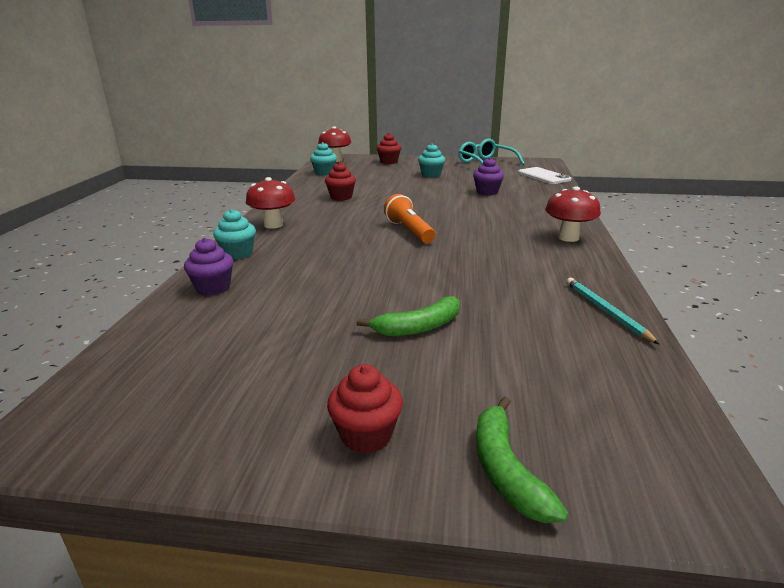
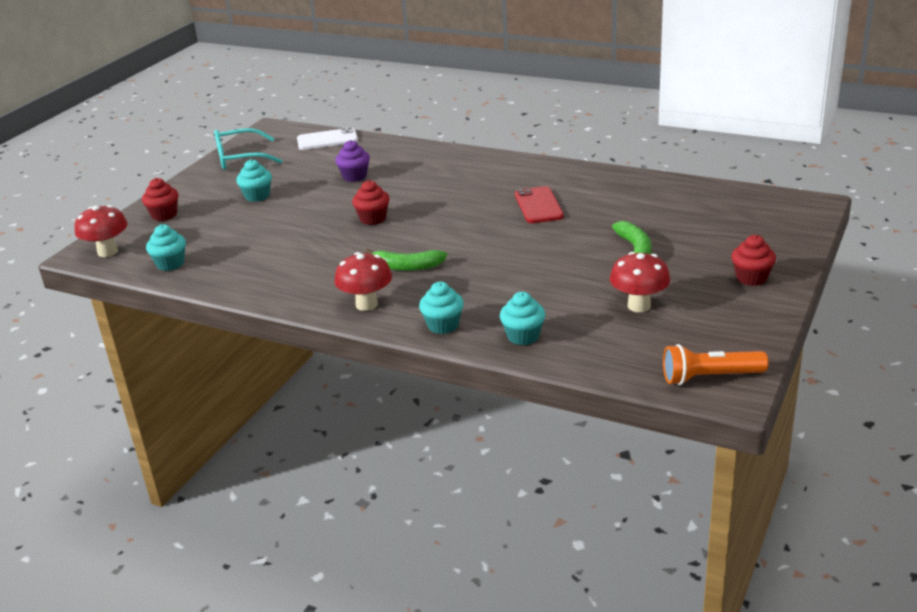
camera: 70 degrees left, 5 degrees up
purple cupcake [184,238,234,295] -> turquoise cupcake [500,292,545,345]
red cupcake [325,162,356,201] -> red cupcake moved to [352,180,390,225]
orange flashlight [384,194,435,243] -> orange flashlight moved to [663,344,768,385]
green banana [476,396,568,523] -> green banana moved to [365,249,447,271]
red mushroom [545,186,601,242] -> red mushroom moved to [610,252,671,312]
turquoise pencil [566,278,660,345] -> none
none -> red phone [515,186,564,223]

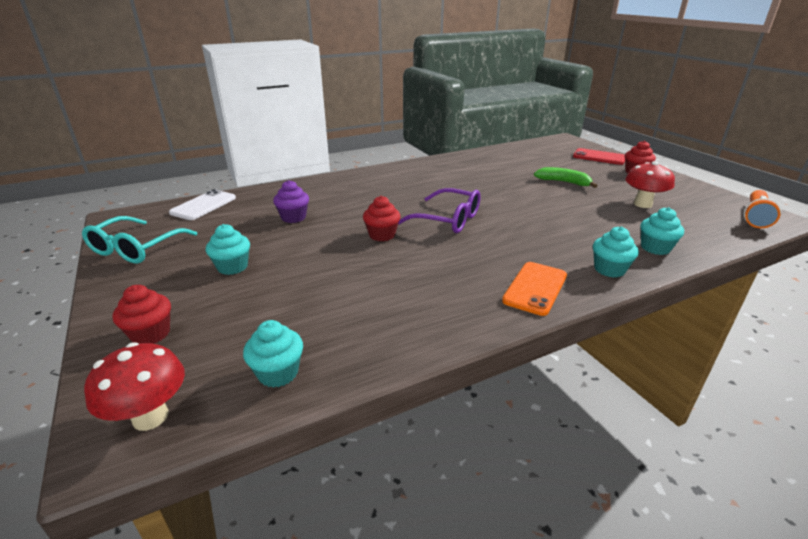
camera: 55 degrees left, 0 degrees up
red mushroom [334,252,392,311] -> orange phone [502,262,567,316]
green banana [365,249,447,271] -> none
red phone [515,186,564,223] -> red phone moved to [573,148,625,165]
none -> purple glasses [398,188,480,233]

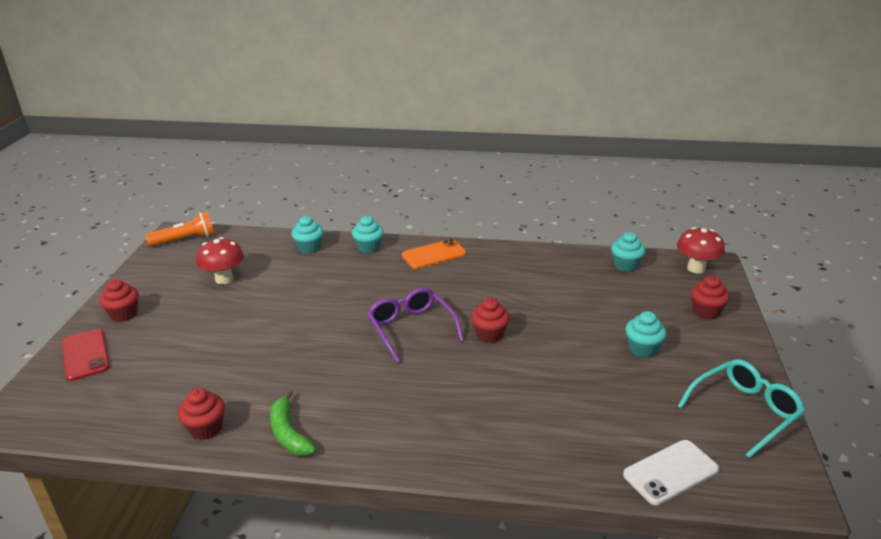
camera: 145 degrees left, 0 degrees up
purple cupcake [273,180,309,223] -> none
green banana [534,167,598,188] -> green banana moved to [270,390,316,456]
none -> red cupcake [178,388,225,440]

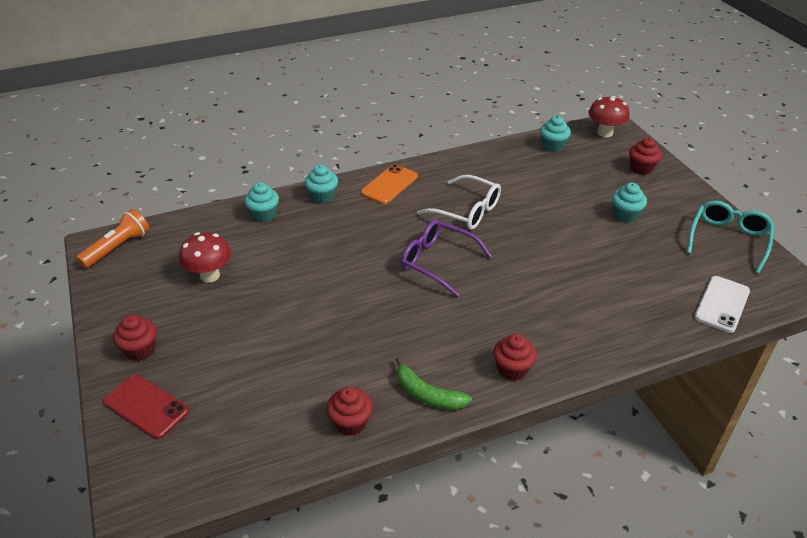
camera: 30 degrees left, 10 degrees up
red cupcake [471,298,510,343] -> red cupcake moved to [493,334,537,381]
none -> white glasses [417,175,501,230]

